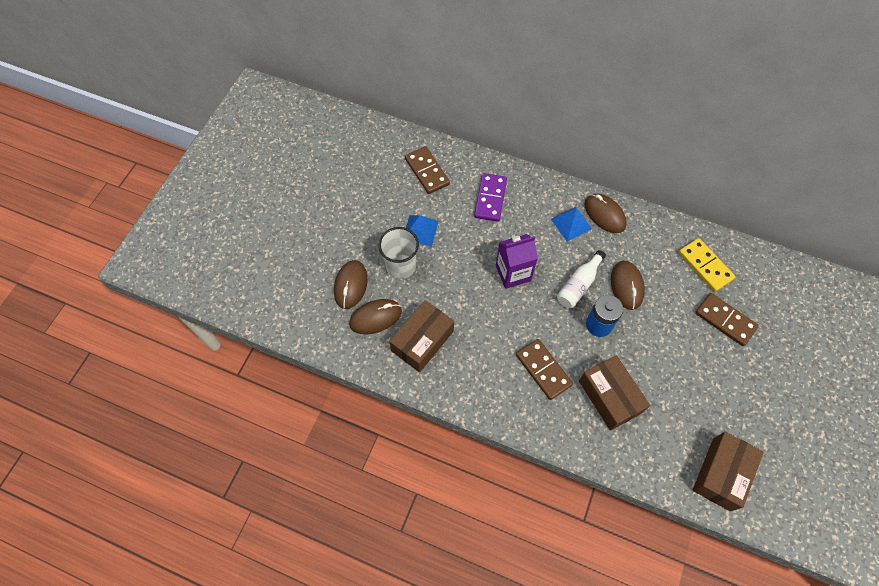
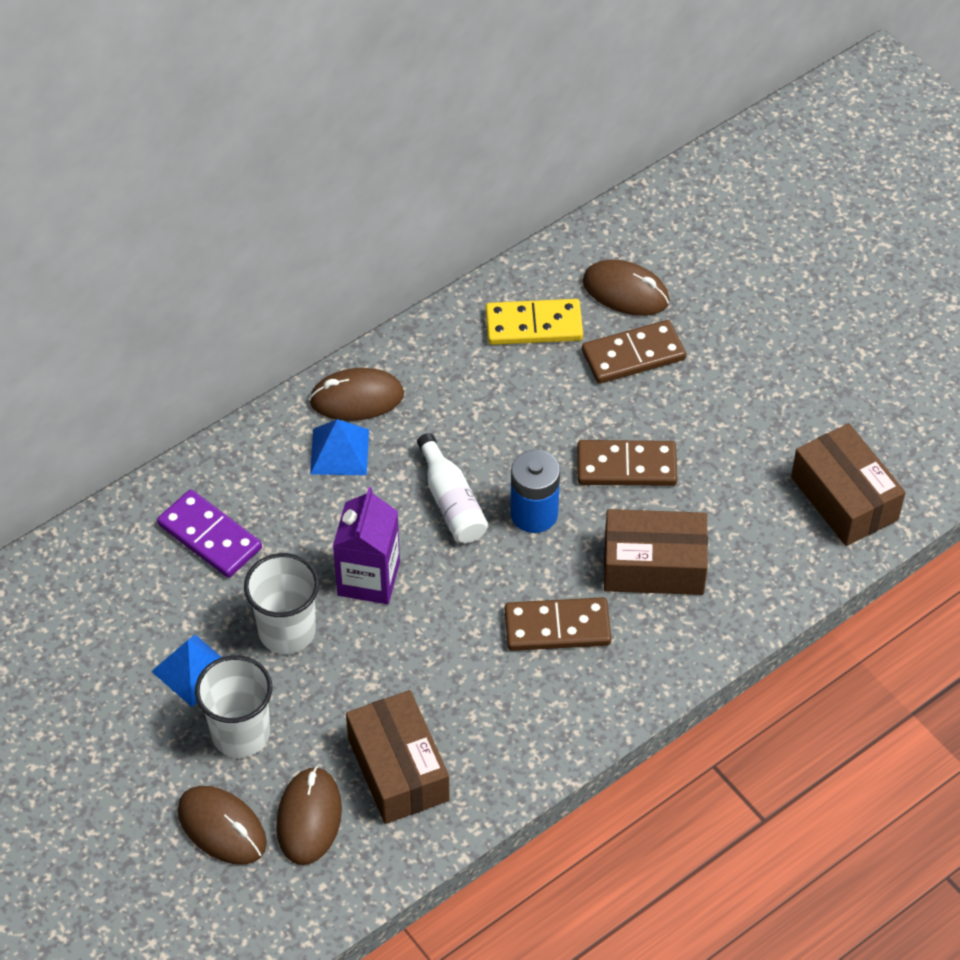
camera: 60 degrees left, 10 degrees down
brown domino [405,146,450,194] -> brown domino moved to [577,440,677,486]
brown mouse [611,261,645,310] -> brown mouse moved to [582,260,670,316]
none -> white cup [244,553,319,654]

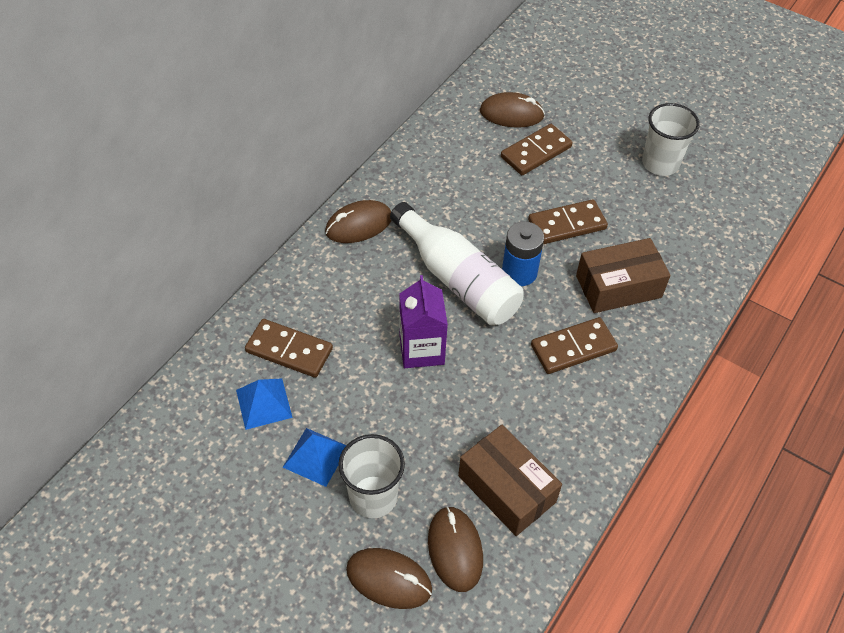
camera: 20 degrees left, 0 degrees up
purple domino [157,489,262,578] -> brown domino [245,319,333,378]
white cup [244,553,319,654] -> white cup moved to [642,103,700,176]
blue pyramid [310,419,369,475] -> blue pyramid moved to [236,379,293,430]
white bottle [417,433,488,543] -> white bottle [390,202,523,326], size x1.72
yellow domino [486,299,583,345] -> none
brown box [791,423,906,546] -> none

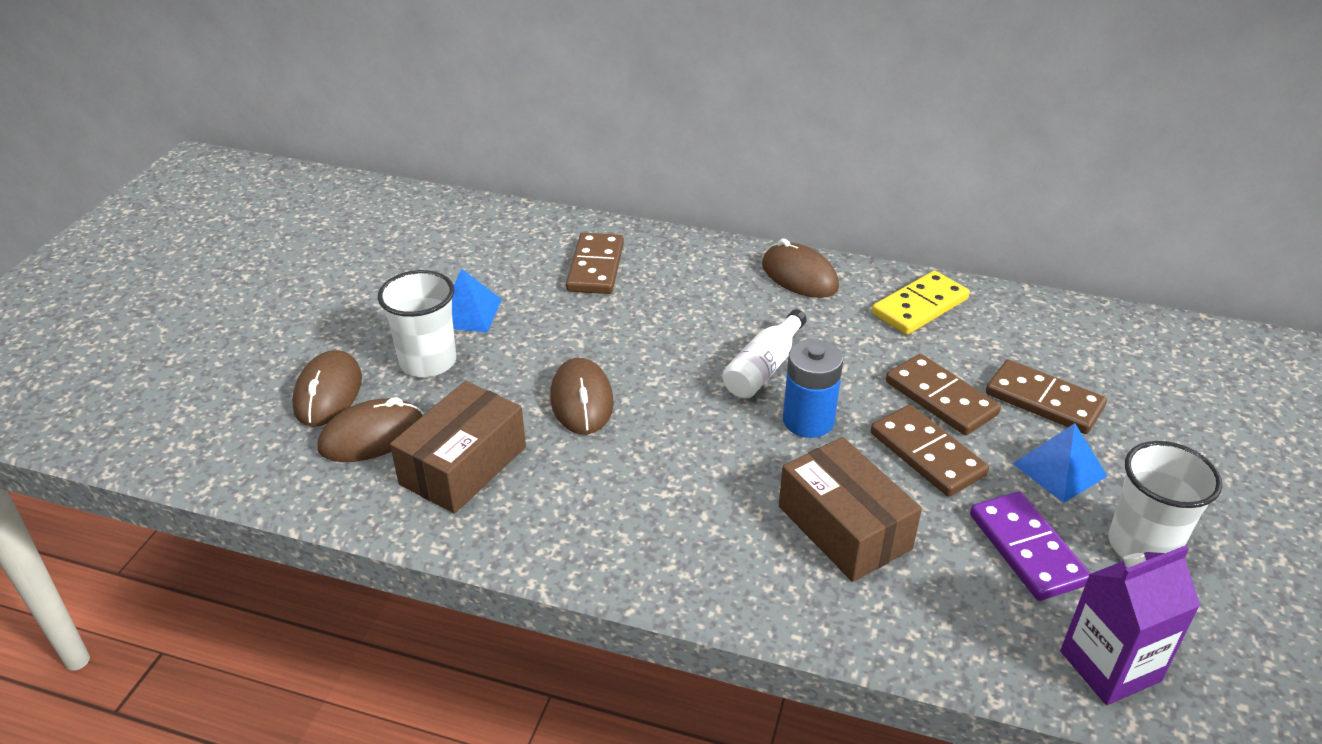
camera: 75 degrees right, 15 degrees down
blue pyramid [236,379,293,430] -> blue pyramid moved to [1013,423,1107,503]
white bottle [390,202,523,326] -> white bottle [722,309,807,398], size x0.58
purple carton [399,275,448,368] -> purple carton moved to [1060,545,1200,705]
brown mouse [480,92,545,128] -> brown mouse moved to [550,358,614,434]
brown domino [531,317,618,374] -> brown domino moved to [886,354,1001,435]
none -> yellow domino [872,271,970,335]
none -> purple domino [970,492,1091,601]

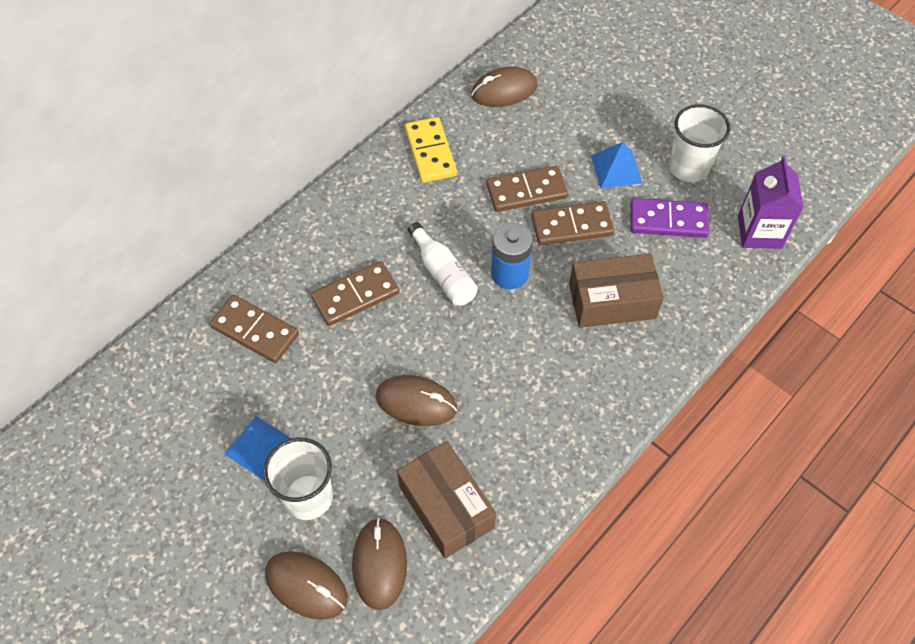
camera: 65 degrees left, 20 degrees up
brown mouse [762,238,839,298] -> brown mouse moved to [471,67,538,107]
brown domino [986,359,1107,434] -> brown domino moved to [311,261,400,326]

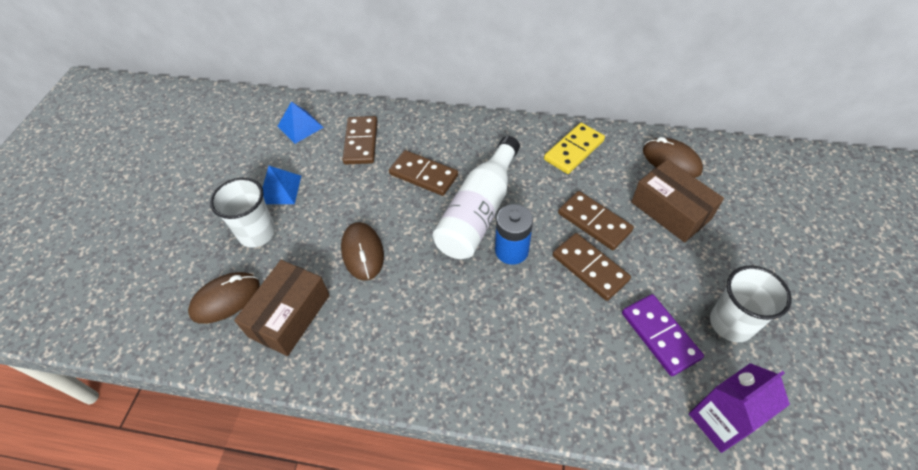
camera: 60 degrees right, 5 degrees down
brown mouse [265,551,348,620] -> none
white bottle [408,222,478,306] -> white bottle [432,136,520,259], size x1.72
brown box [569,254,664,328] -> brown box moved to [631,159,724,242]
blue pyramid [591,142,642,189] -> blue pyramid moved to [278,101,324,144]

